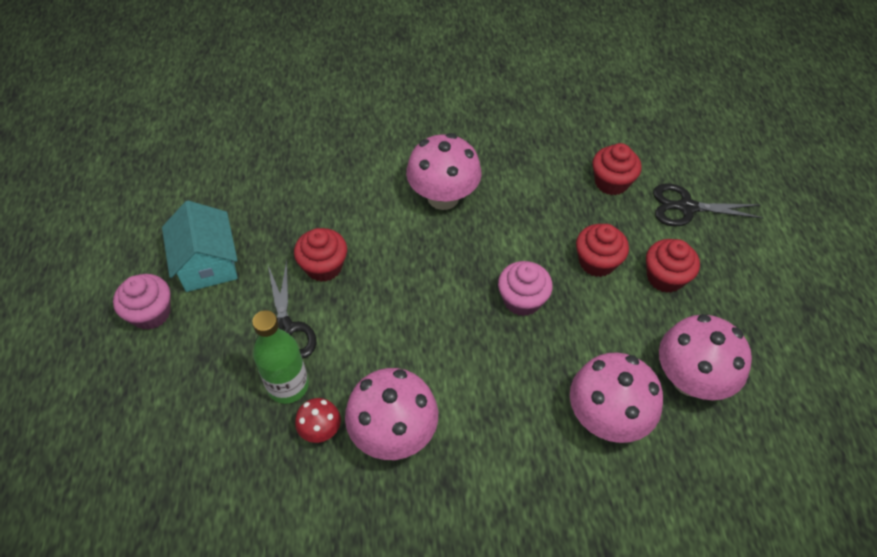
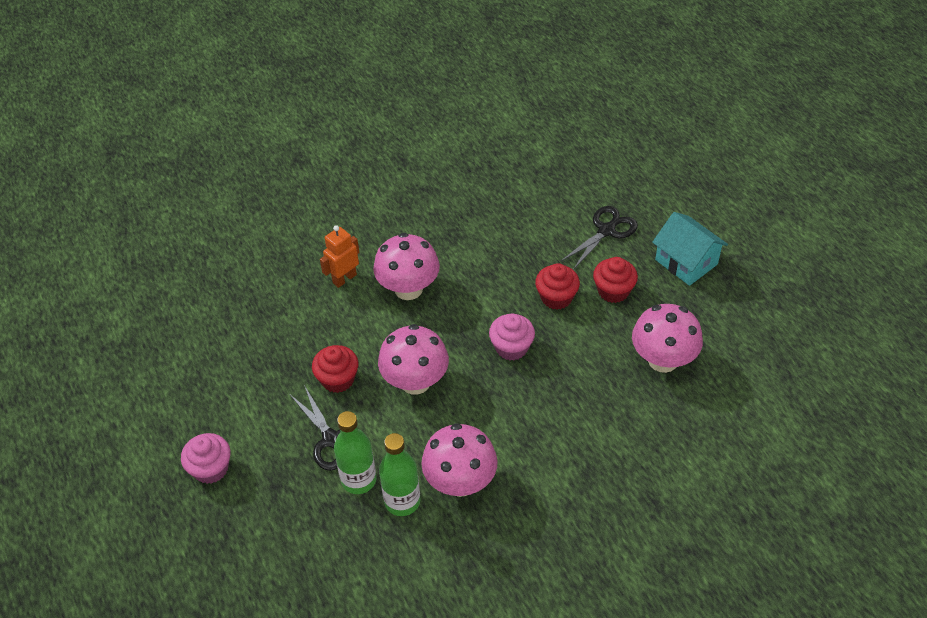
camera: 20 degrees left, 5 degrees down
turquoise house [162,201,238,292] -> turquoise house moved to [652,212,728,286]
red mushroom [295,398,341,443] -> green bottle [379,433,421,516]
pink mushroom [570,353,663,443] -> pink mushroom moved to [378,324,449,395]
red cupcake [592,143,642,195] -> none
black scissors [653,183,764,227] -> black scissors turned 150 degrees clockwise [561,206,638,270]
none -> orange robot [320,225,359,288]

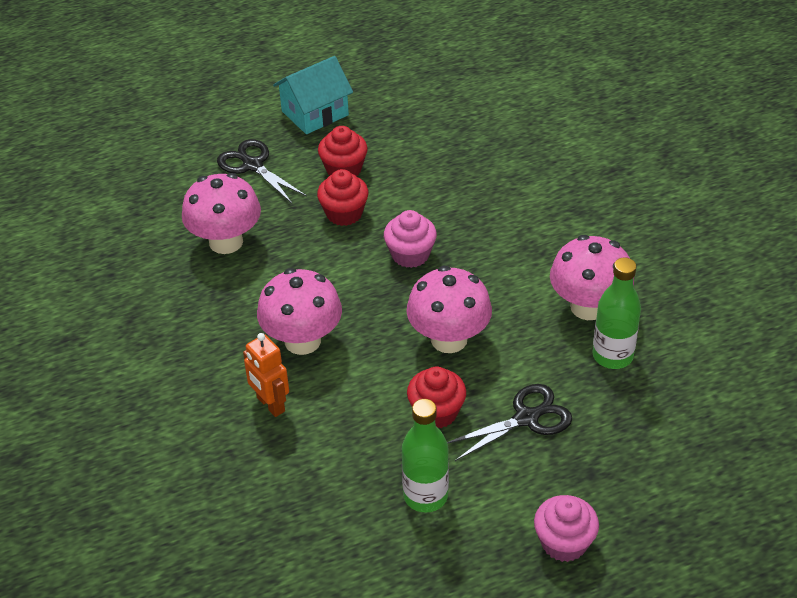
camera: 85 degrees left, 5 degrees down
green bottle [334,411,377,494] -> green bottle moved to [402,399,449,512]
pink mushroom [632,304,703,373] -> pink mushroom moved to [182,173,261,254]

